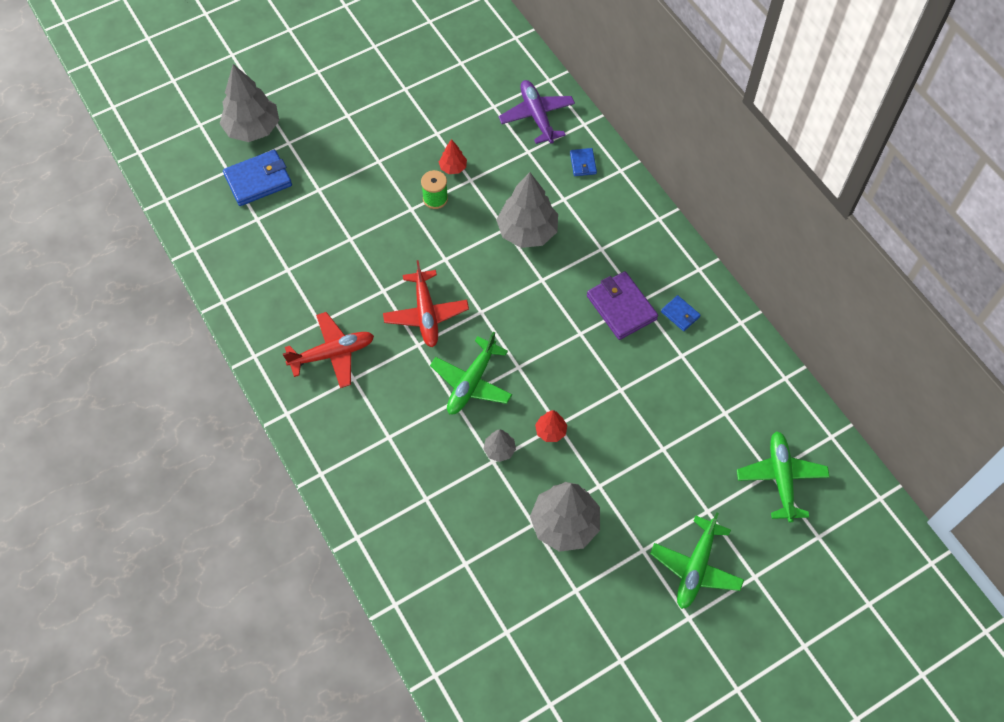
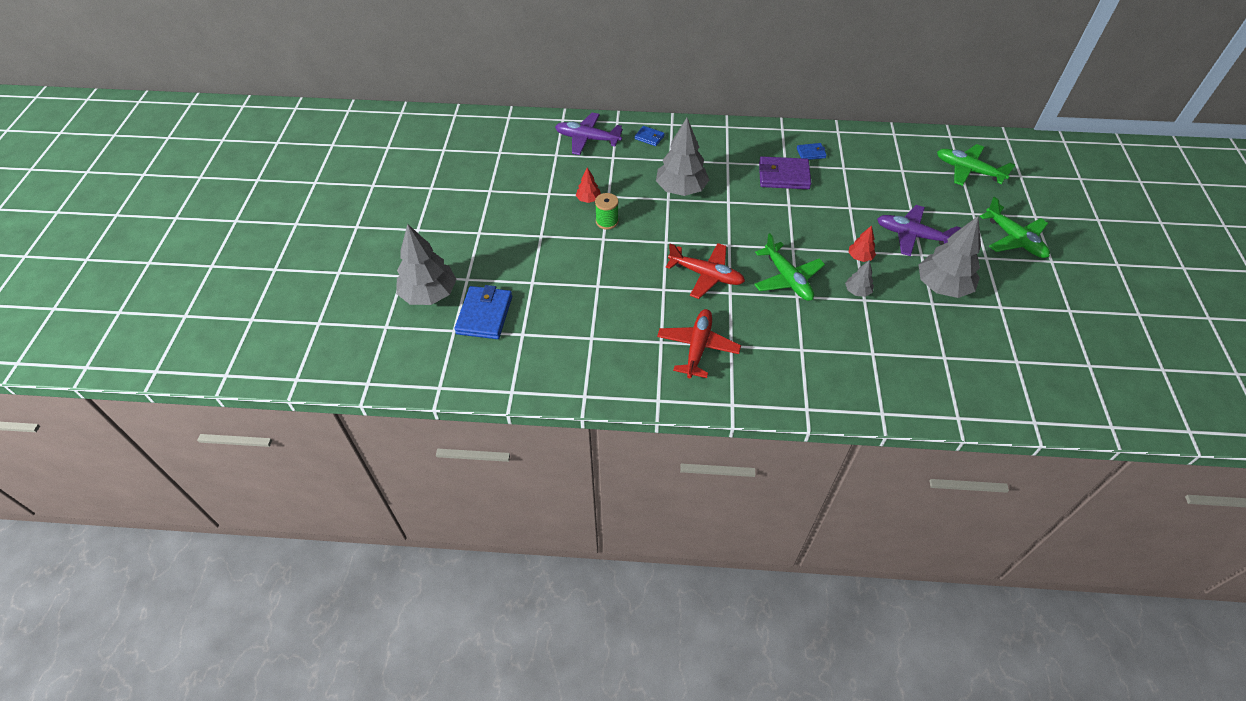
camera: 55 degrees left, 10 degrees down
none -> purple plane [877,205,961,256]

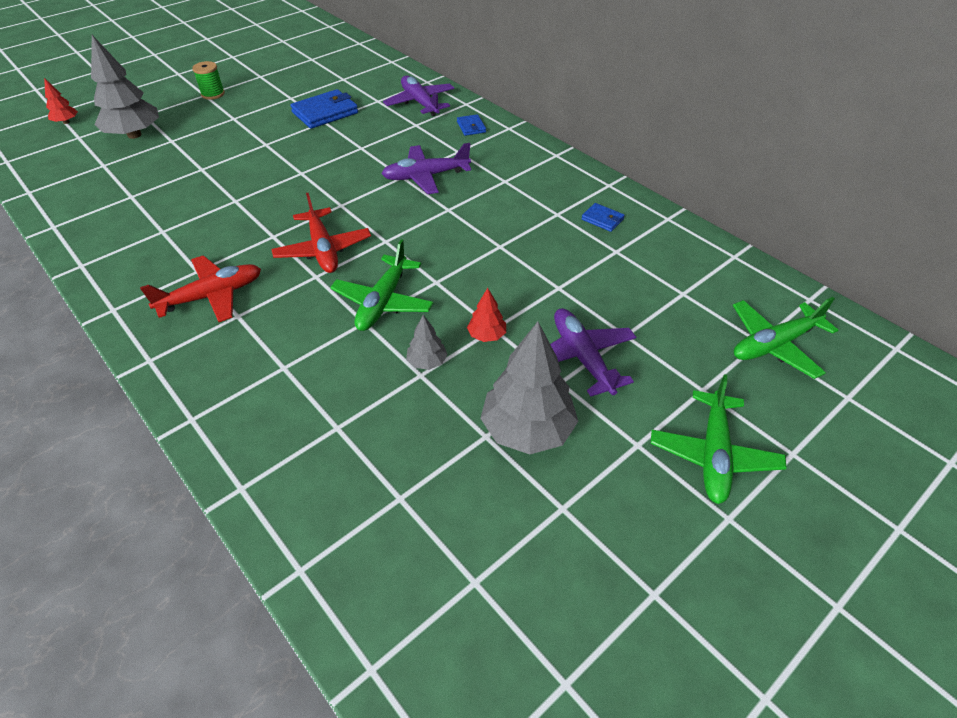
camera: 45 degrees right, 5 degrees down
blue wallet [454,285,512,339] -> blue wallet moved to [290,89,358,129]
red tree [576,167,601,203] -> red tree moved to [44,78,78,124]
green spool [595,193,619,230] -> green spool moved to [192,61,225,100]
grey tree [656,118,709,196] -> purple plane [381,143,471,194]
purple wallet [759,157,812,189] -> none
green plane [937,144,1015,186] -> green plane turned 105 degrees counterclockwise [733,297,838,379]

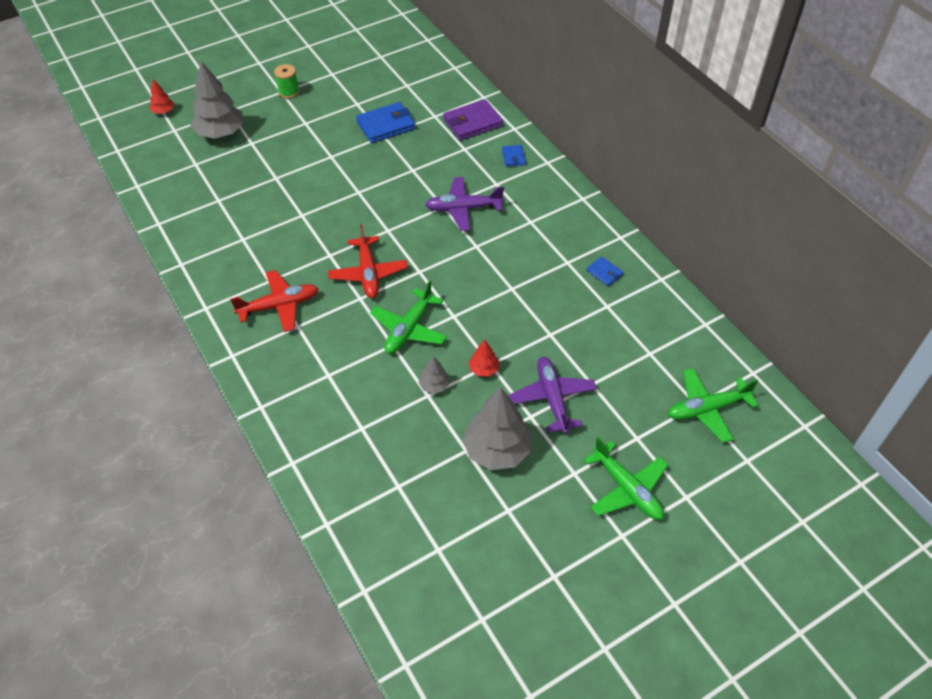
camera: 10 degrees right, 5 degrees up
purple plane [383,76,454,116] -> purple wallet [443,99,503,140]
green plane [651,374,787,504] -> green plane turned 60 degrees counterclockwise [584,437,668,520]

